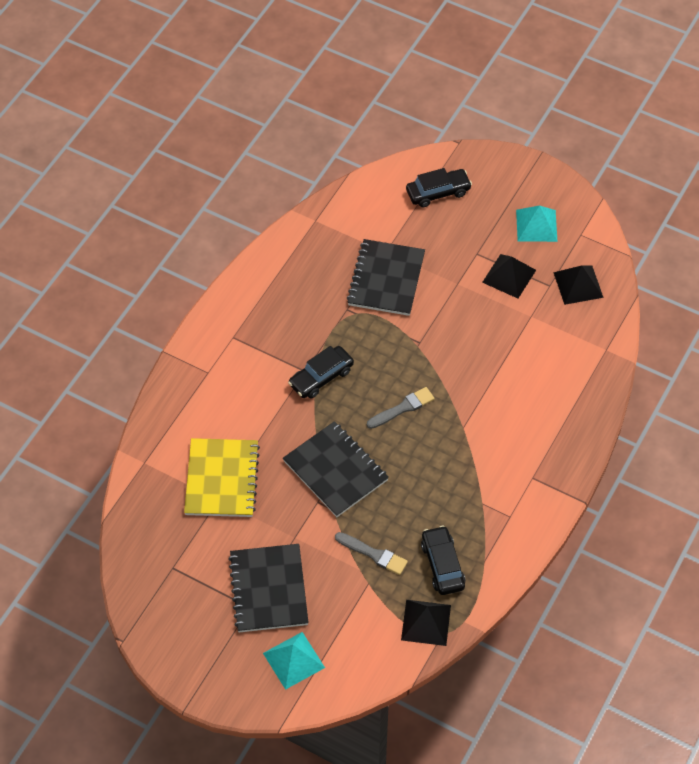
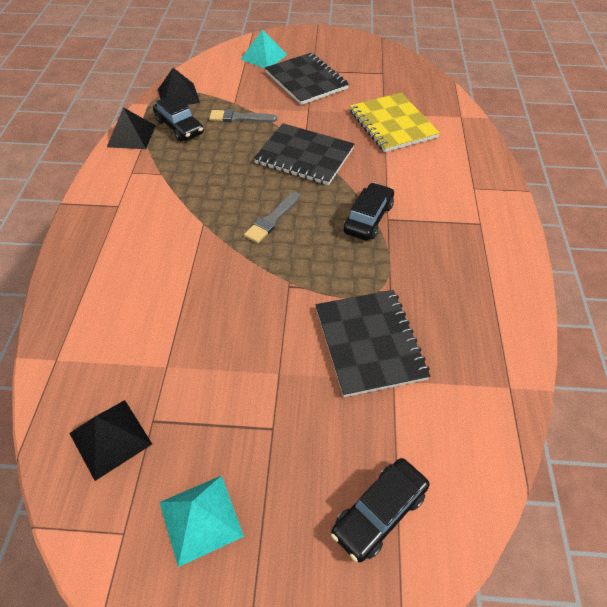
camera: 155 degrees right, 5 degrees down
black pyramid [482,254,536,299] -> black pyramid moved to [107,107,156,149]

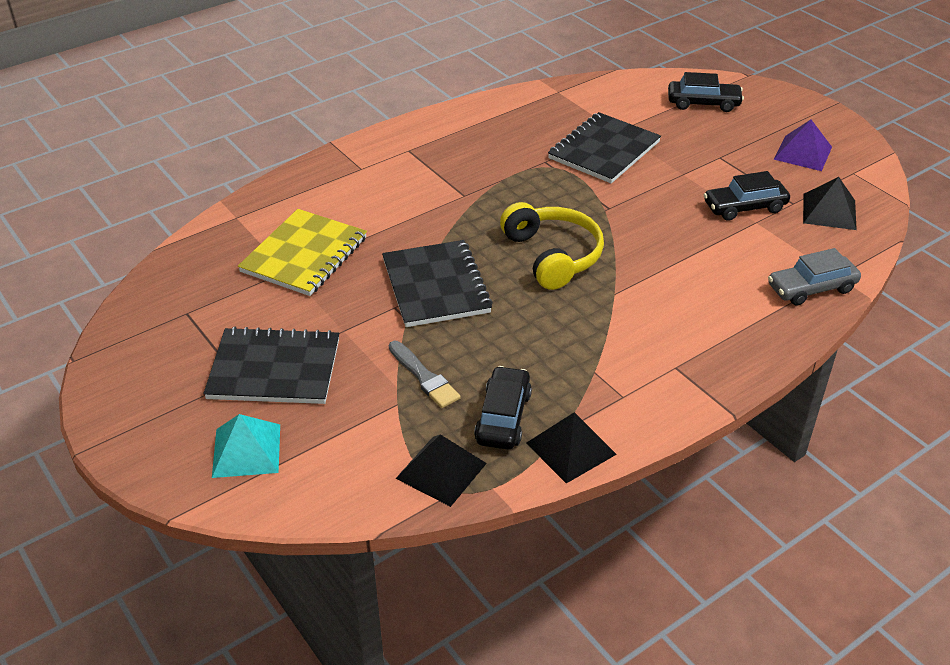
camera: 130 degrees left, 10 degrees down
turquoise pyramid [159,475,244,567] -> purple pyramid [773,120,832,171]
grey brush [244,192,300,243] -> yellow headphones [500,202,604,290]
black notebook [265,53,349,105] -> black notebook turned 75 degrees clockwise [203,327,339,404]
black car [344,183,394,241] -> black car moved to [704,171,790,221]
none -> grey car [768,248,861,306]

